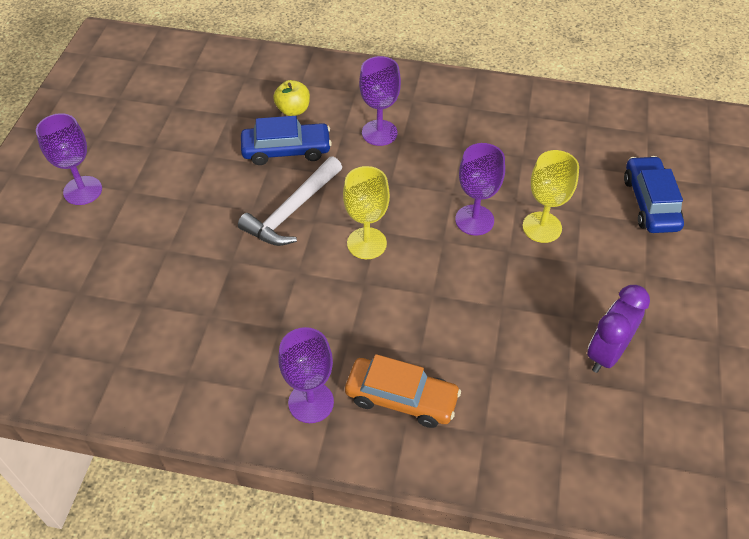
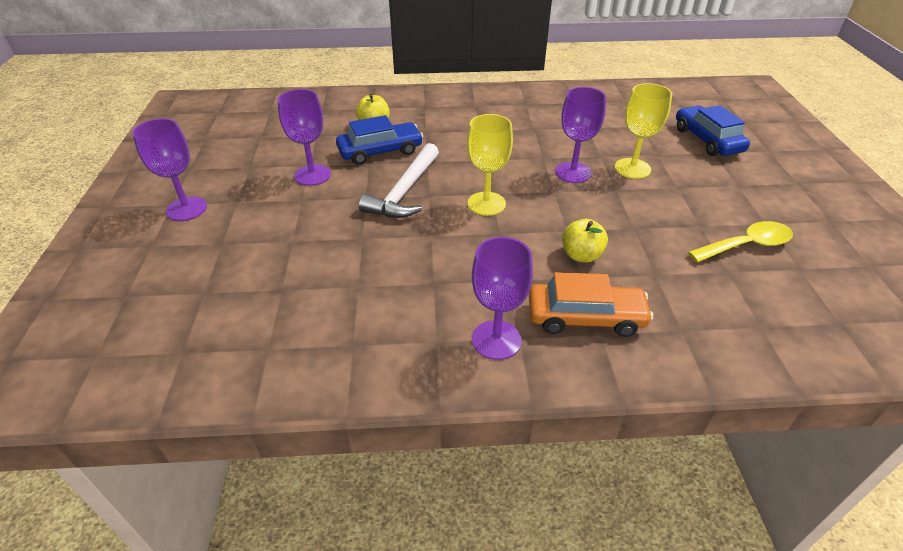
camera: 15 degrees left, 10 degrees down
purple goblet [359,56,401,146] -> purple goblet moved to [277,89,331,186]
purple clock [587,285,650,373] -> yellow spoon [688,221,793,262]
none -> yellow apple [562,219,608,262]

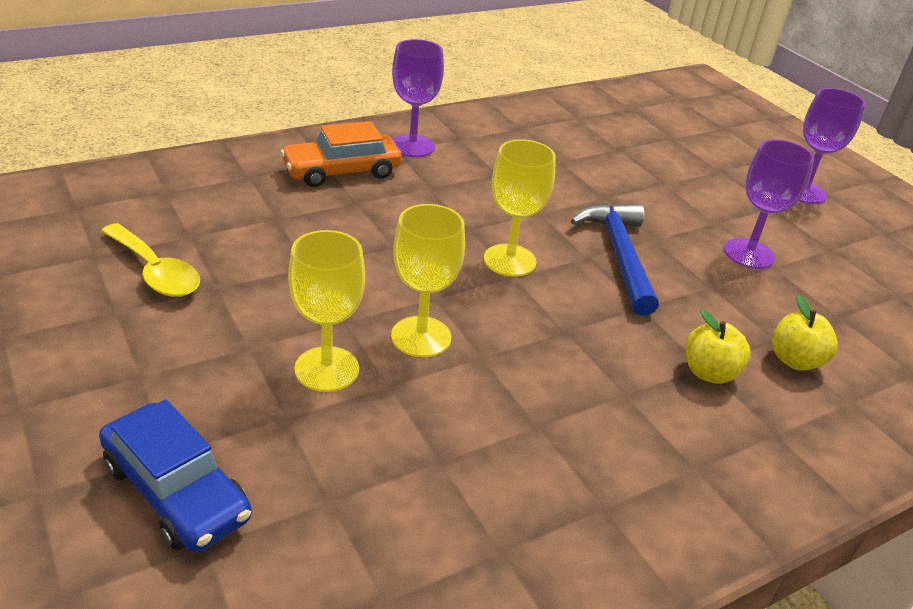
camera: 150 degrees right, 5 degrees down
blue car [336,115,423,165] -> none
white hammer [359,143,439,218] -> blue hammer [571,203,659,316]
purple goblet [555,87,606,183] -> yellow goblet [391,204,465,357]
yellow apple [562,219,608,262] -> yellow apple moved to [685,310,751,384]
yellow spoon [688,221,793,262] -> yellow spoon turned 90 degrees counterclockwise [101,223,200,297]

